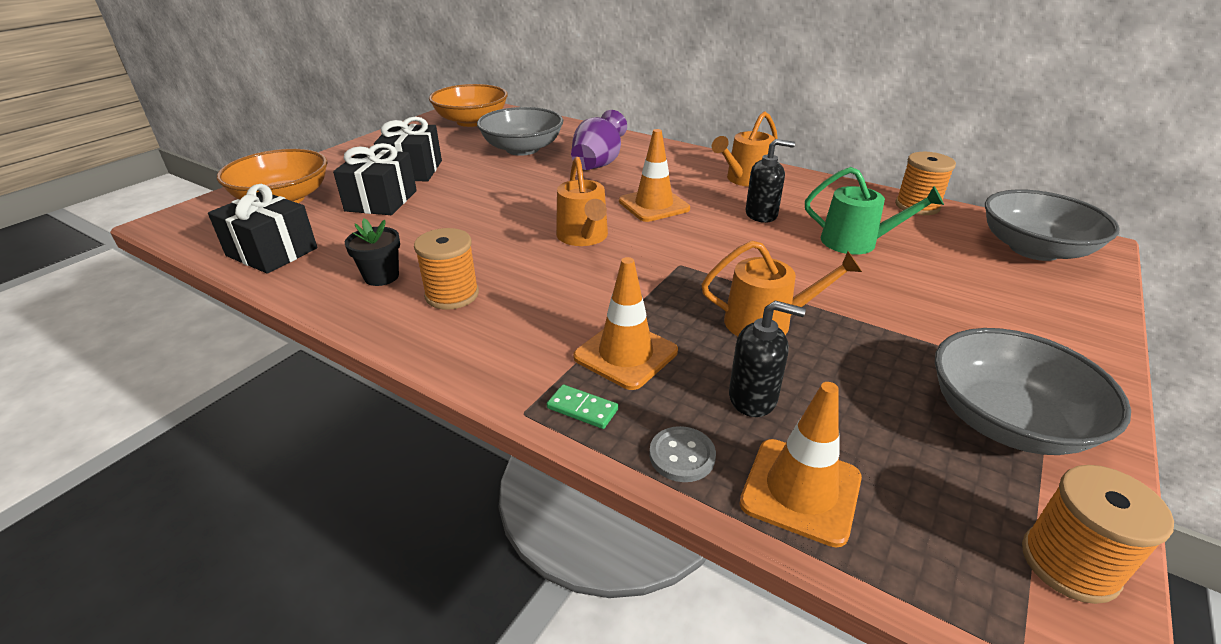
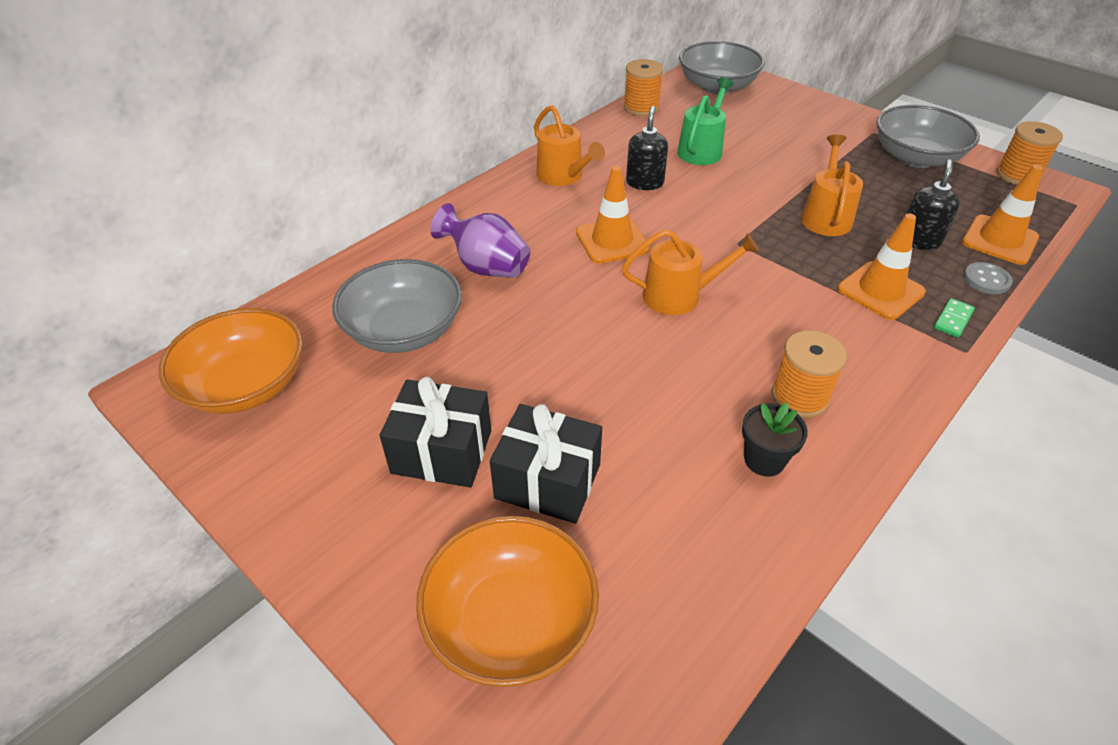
camera: 80 degrees left, 10 degrees up
black gift [208,184,317,274] -> none

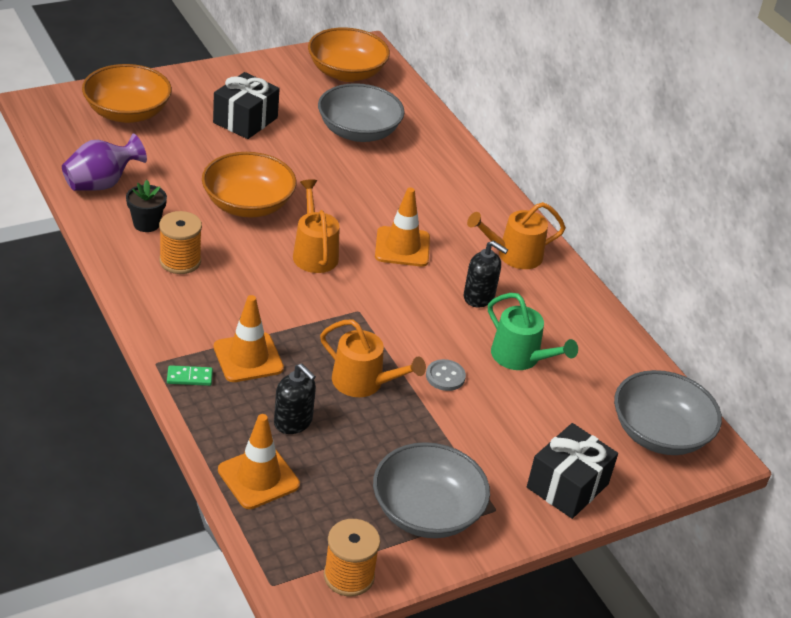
camera: 105 degrees right, 5 degrees down
purple vase [430,203,530,278] -> purple vase moved to [62,133,147,191]
black gift [490,404,602,524] -> black gift moved to [527,423,618,519]
orange watering can [622,229,759,315] -> orange watering can turned 150 degrees clockwise [293,179,340,273]
orange spool [623,59,664,116] -> none
green domino [934,298,975,338] -> green domino turned 60 degrees counterclockwise [167,365,213,386]
grey button [963,262,1013,294] -> grey button moved to [426,359,466,391]
none -> orange bowl [202,152,296,217]

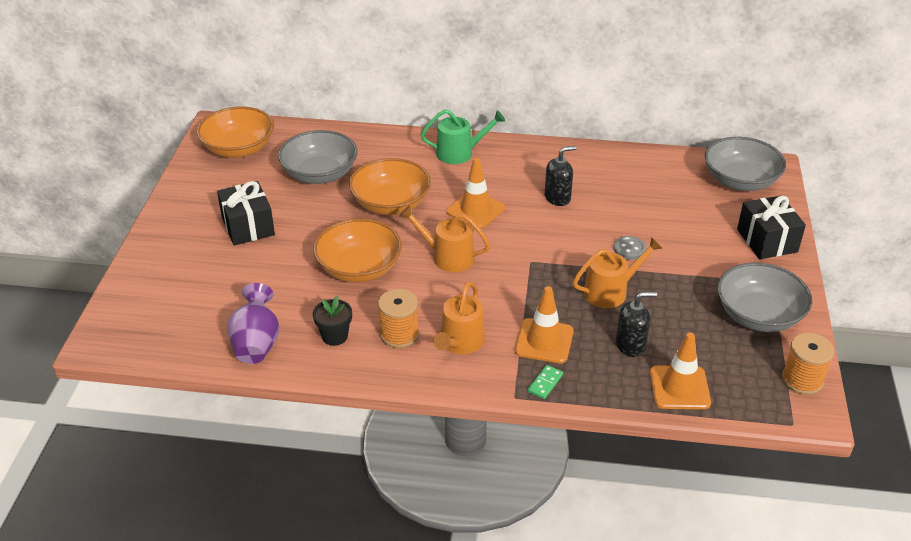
camera: 50 degrees left, 0 degrees up
orange bowl [82,64,172,123] -> orange bowl moved to [349,158,431,215]
orange watering can [467,202,566,269] -> orange watering can moved to [433,282,485,354]
green watering can [488,293,578,370] -> green watering can moved to [421,110,505,164]

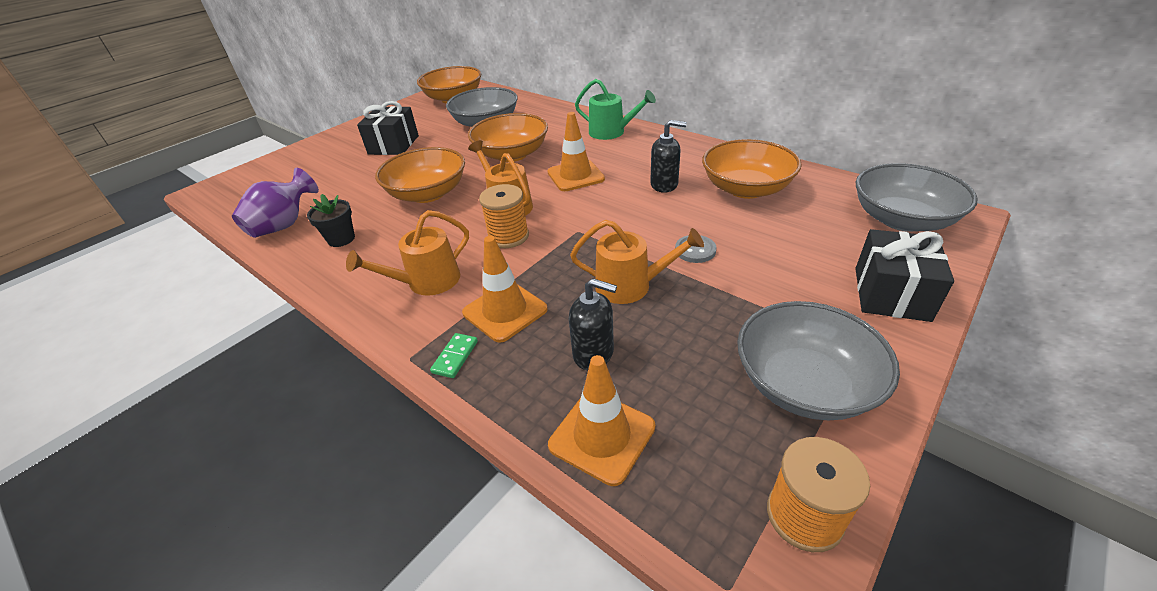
camera: 35 degrees right, 0 degrees up
orange spool [378,289,419,348] -> orange spool moved to [479,184,529,248]
green domino [528,365,563,399] -> green domino turned 45 degrees counterclockwise [430,333,478,378]
none -> orange bowl [702,139,802,199]

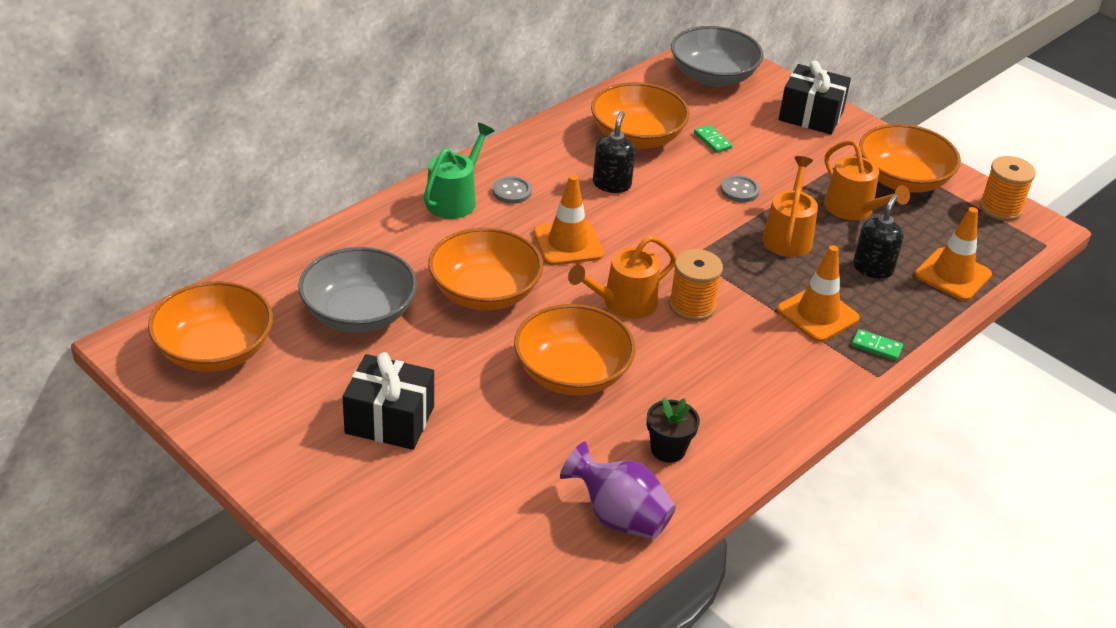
camera: 90 degrees left, 0 degrees up
orange watering can [346,210,469,295] -> orange watering can moved to [824,140,910,220]
grey bowl [737,301,900,420] -> orange bowl [859,124,961,193]
none -> grey button [493,176,532,204]
none -> green domino [694,125,732,153]

